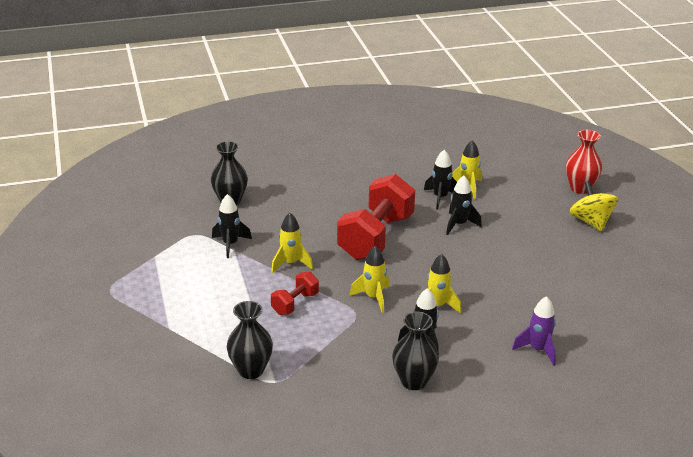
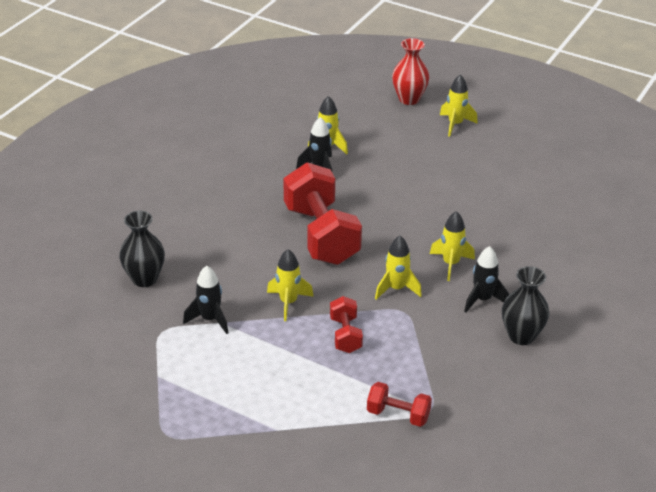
camera: 45 degrees left, 5 degrees up
black vase [227,301,273,379] -> red dumbbell [367,382,432,427]
black rocket [446,176,482,235] -> none
purple rocket [512,296,556,366] -> none
yellow spinning top [570,181,618,232] -> yellow rocket [440,74,478,137]

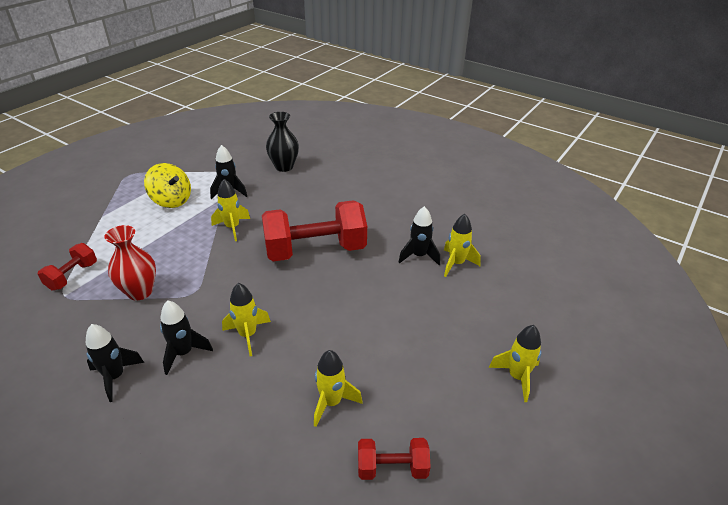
camera: 95 degrees right, 0 degrees up
red dumbbell [330,296,363,353] -> red dumbbell moved to [358,438,431,480]
yellow rocket [375,236,422,300] -> yellow rocket moved to [314,350,362,427]
red vase [392,38,429,105] -> red vase moved to [104,225,156,300]
black vase [502,266,549,345] -> black rocket [86,324,144,402]
none -> yellow spinning top [144,163,191,208]

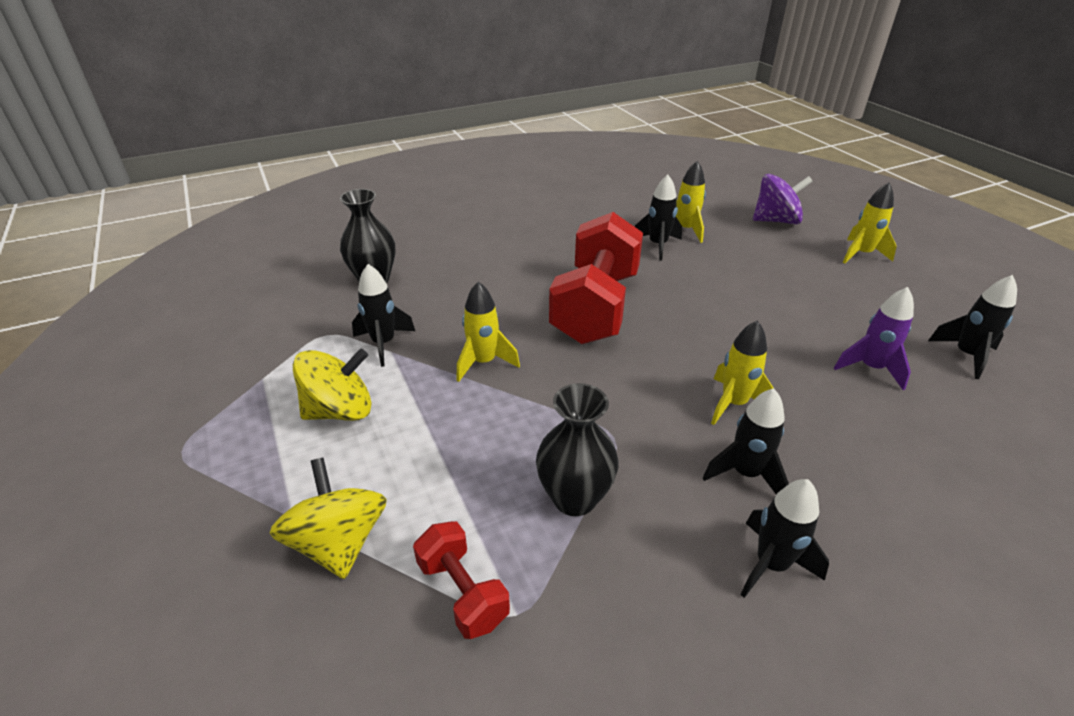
camera: 60 degrees left, 0 degrees up
red vase [104,225,156,300] -> black vase [536,383,619,516]
yellow rocket [314,350,362,427] -> purple rocket [834,287,914,390]
red dumbbell [358,438,431,480] -> black rocket [928,275,1017,379]
none -> yellow spinning top [270,458,387,579]
none -> purple spinning top [753,174,813,224]

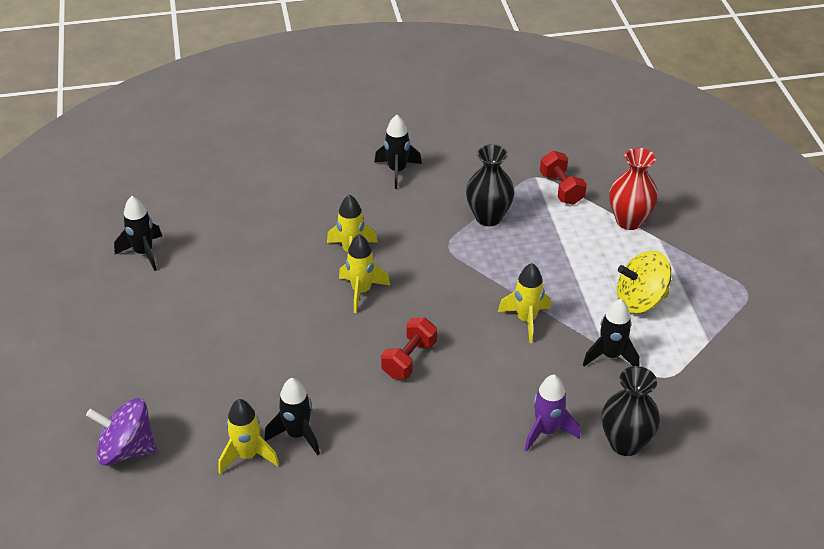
camera: 165 degrees left, 5 degrees up
yellow spinning top [270,458,387,579] -> red vase [609,148,658,230]
red dumbbell [549,212,643,344] -> red dumbbell [381,318,437,379], size x0.48
black rocket [703,388,789,494] -> none
purple rocket [834,287,914,390] -> purple rocket moved to [525,375,580,452]
yellow rocket [843,183,897,264] -> yellow rocket moved to [339,234,390,313]

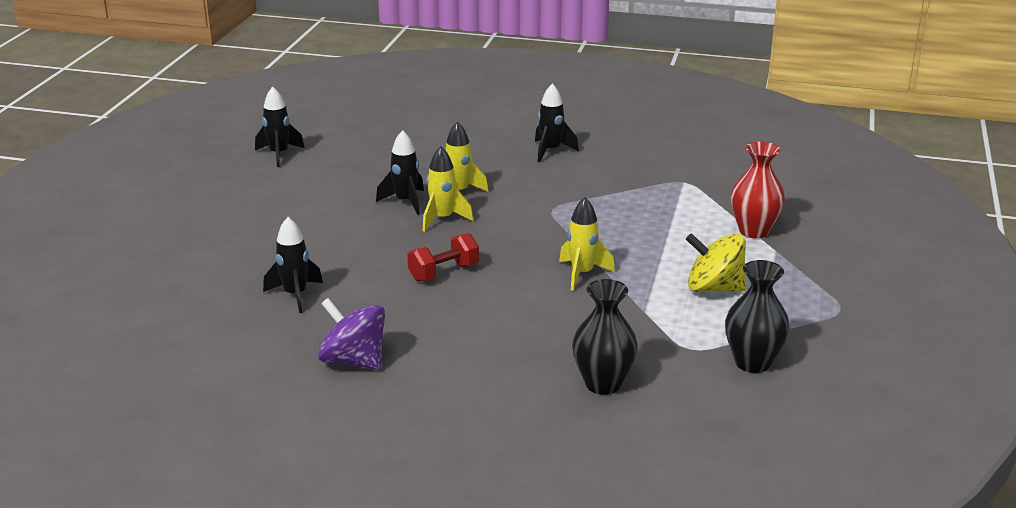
camera: 25 degrees right, 15 degrees down
purple spinning top [86,398,157,466] -> purple spinning top moved to [318,298,385,370]
yellow rocket [219,399,279,474] -> none
black vase [466,144,515,226] -> black vase moved to [725,260,790,373]
purple rocket [525,375,580,452] -> none
red dumbbell [540,151,587,205] -> none
black rocket [583,299,640,366] -> black rocket moved to [376,130,424,215]

